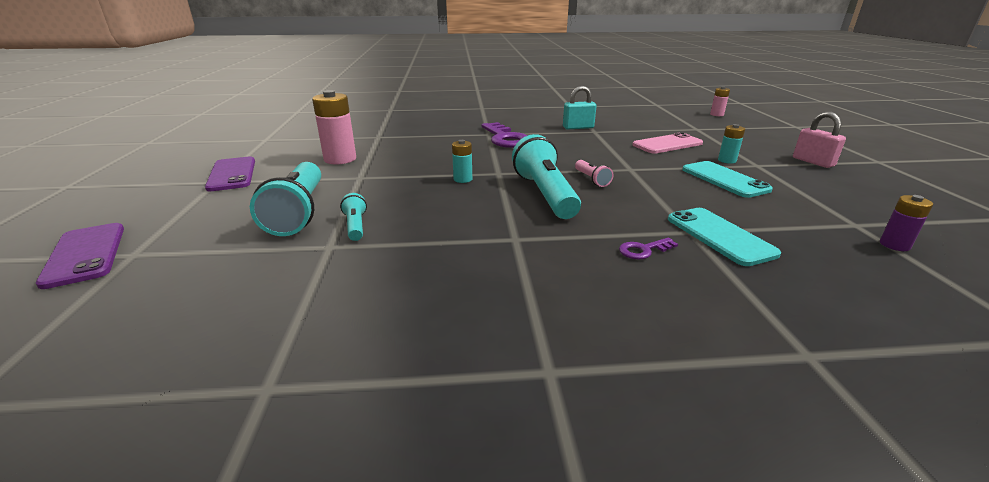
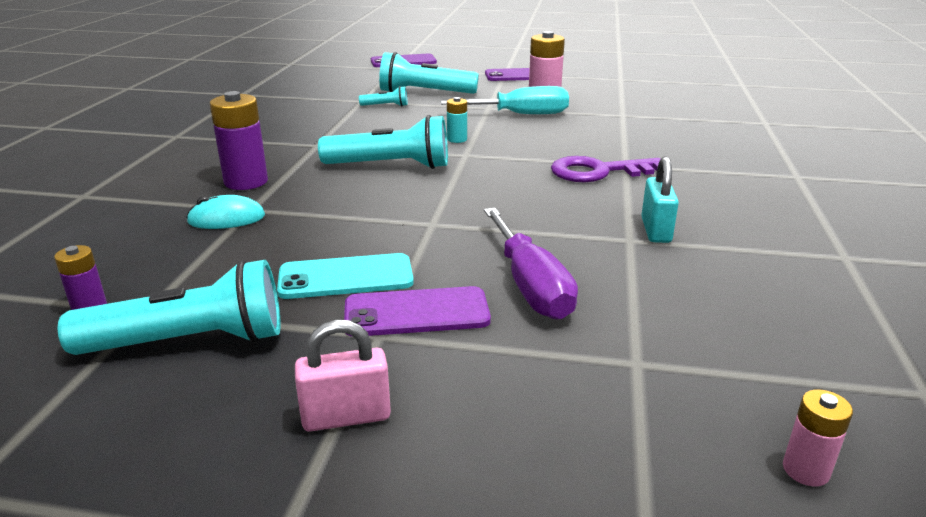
camera: 105 degrees right, 0 degrees up
pink flashlight [575,160,613,187] -> none
purple key [619,238,678,259] -> purple battery [210,91,268,190]
pink phone [632,132,703,154] -> purple screwdriver [484,208,578,320]
turquoise phone [668,208,781,266] -> turquoise mouse [186,195,265,229]
turquoise battery [718,124,745,164] -> purple phone [344,286,491,337]
none -> turquoise flashlight [58,260,281,355]
none -> turquoise screwdriver [441,86,569,114]

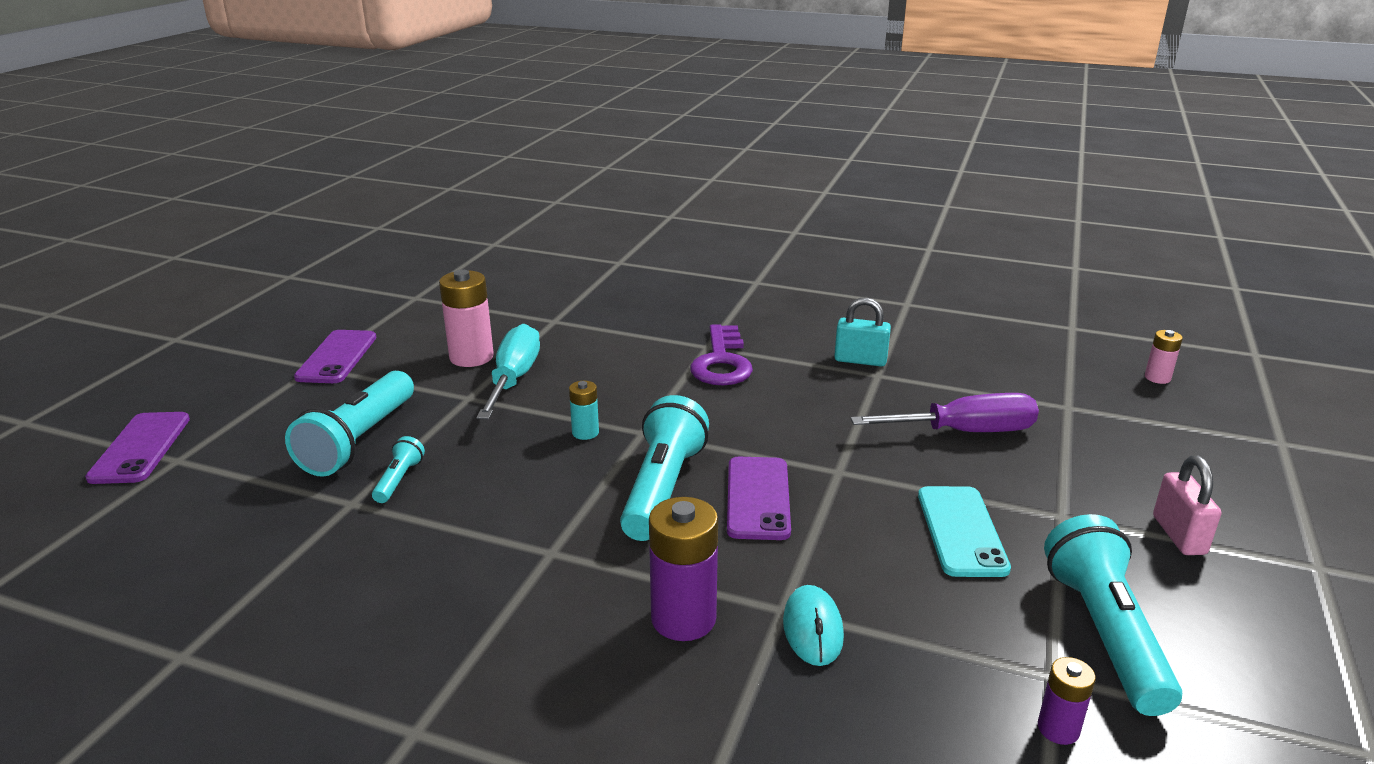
camera: 80 degrees left, 0 degrees up
purple phone [344,286,491,337] -> purple phone moved to [727,457,791,540]

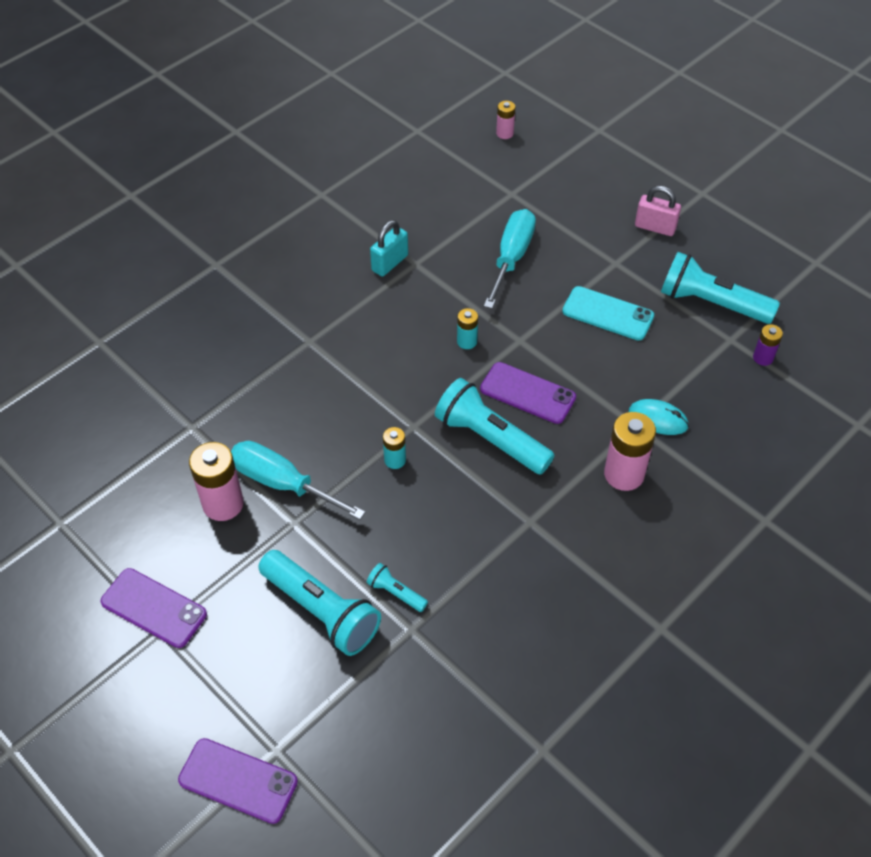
camera: 65 degrees left, 25 degrees up
purple battery [649,497,718,641] -> pink battery [604,412,656,491]
purple key [690,324,753,385] -> none
purple screwdriver [850,393,1039,432] -> turquoise screwdriver [484,209,536,309]
none -> turquoise battery [457,308,478,349]

